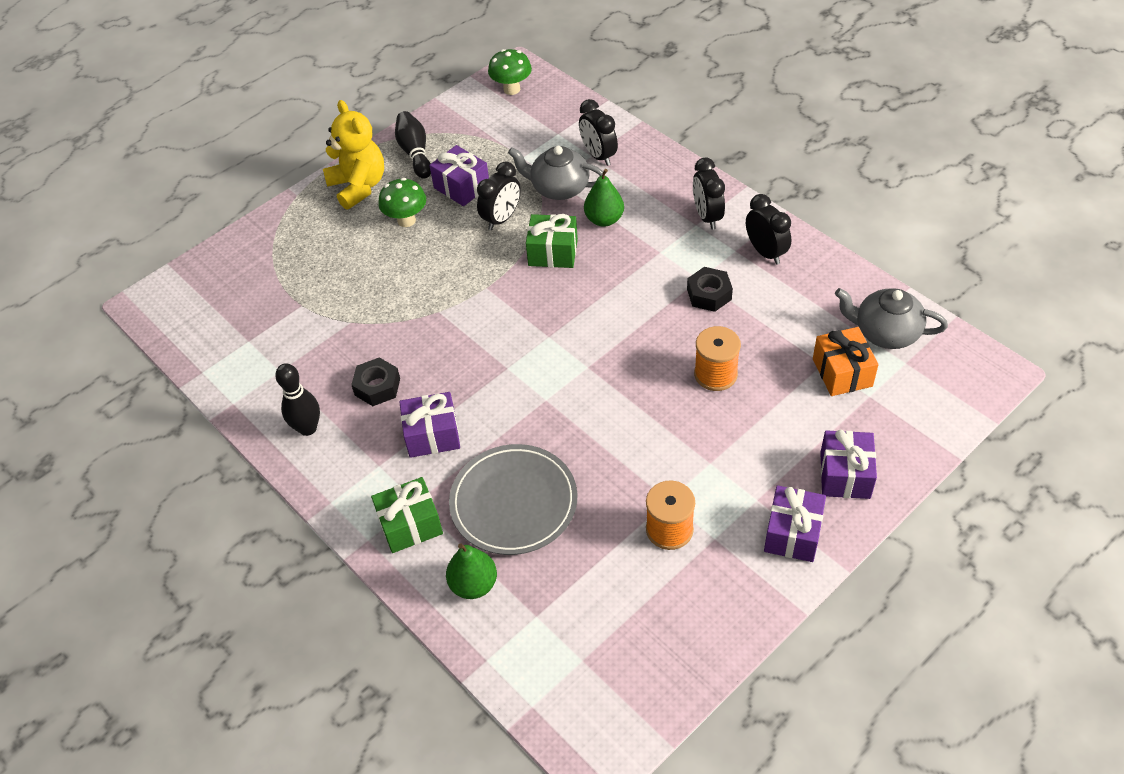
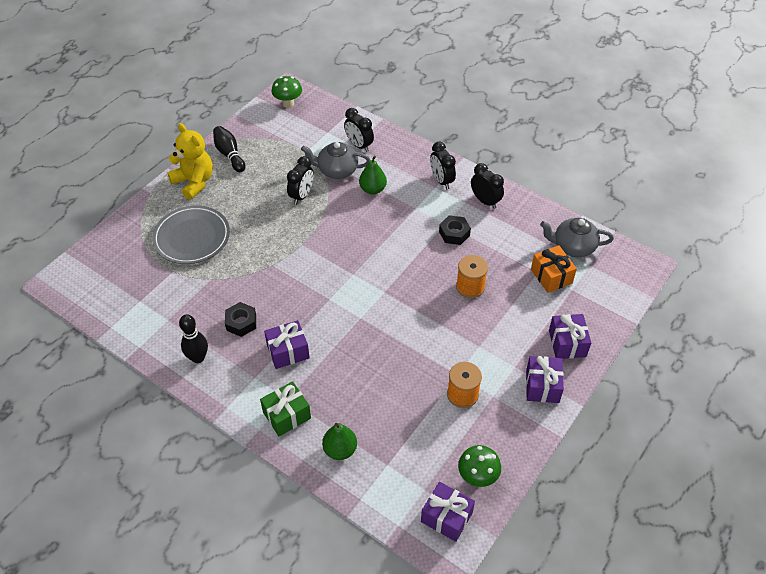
camera: 15 degrees left, 0 degrees up
green mushroom [378,178,426,227] -> green mushroom moved to [458,445,501,487]
purple gift [429,145,489,206] -> purple gift moved to [421,482,475,542]
grey plate [449,444,577,555] -> grey plate moved to [152,205,230,264]
green gift [526,214,578,268] -> none

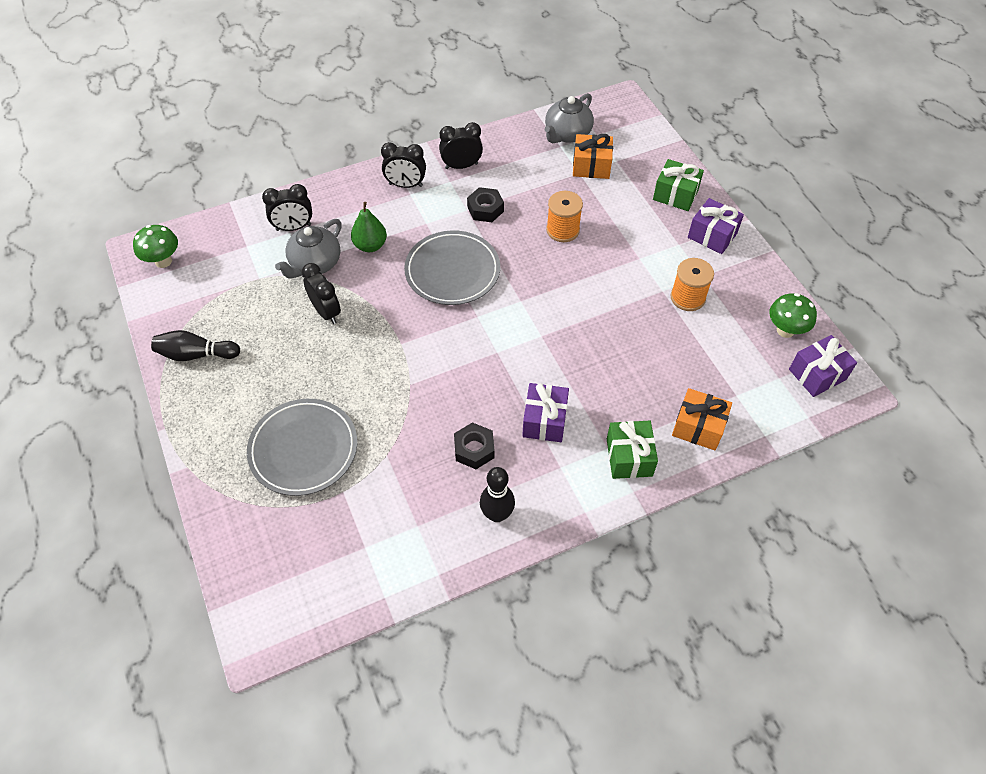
camera: 60 degrees left, 5 degrees up
yellow teddy bear [167,123,213,200] -> none
green pear [322,423,357,460] -> orange gift [672,388,732,450]
purple gift [549,314,591,359] -> green gift [653,159,704,211]
none -> grey plate [404,230,500,305]

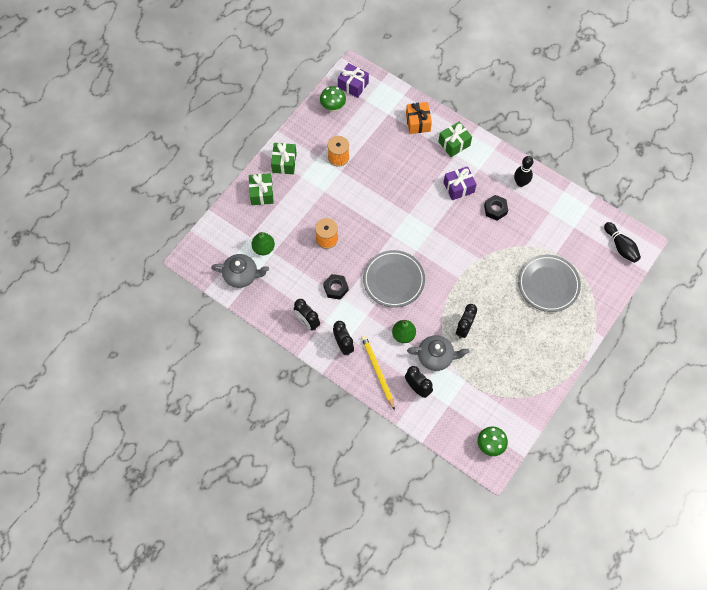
camera: 120 degrees left, 10 degrees up
black bowling pin [151,330,240,361] -> black bowling pin moved to [604,222,641,263]
orange gift [573,134,613,179] -> green pear [252,232,275,255]
purple gift [688,198,744,254] -> green gift [271,143,297,174]
none -> yellow pencil [361,335,395,410]

